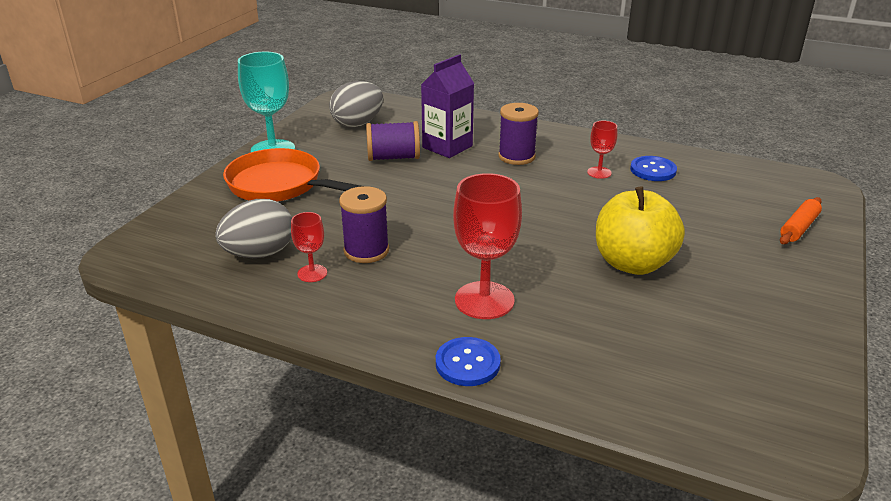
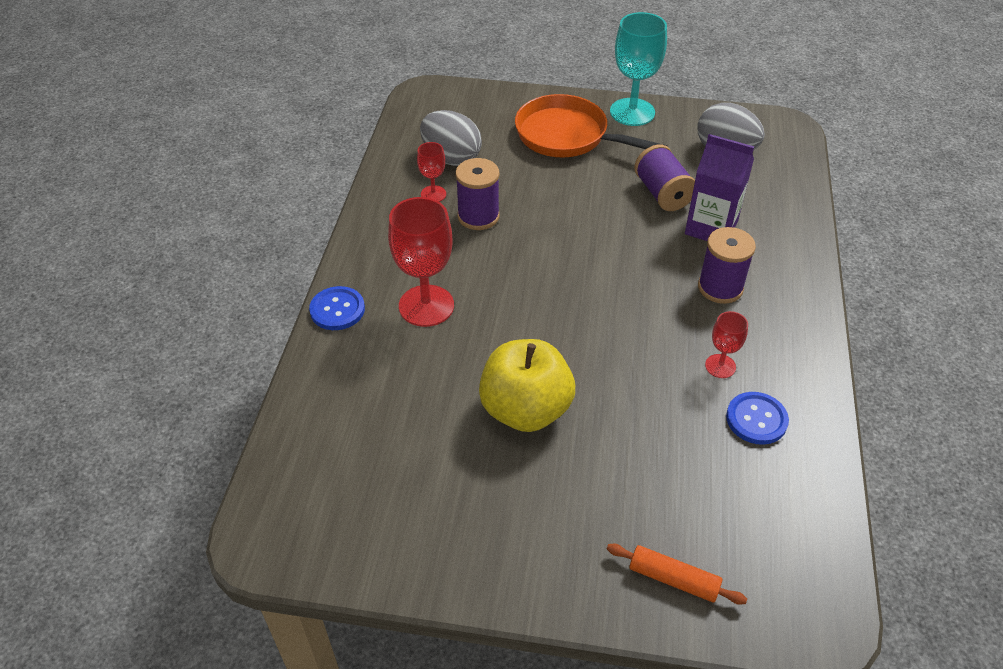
camera: 75 degrees right, 15 degrees up
orange pan [223,148,361,202] -> orange pan turned 75 degrees counterclockwise [515,94,668,157]

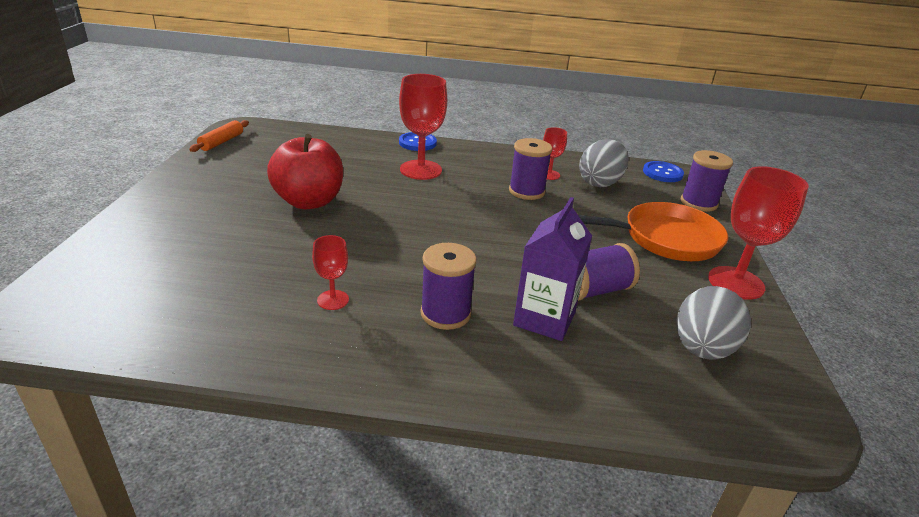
camera: 85 degrees right, 15 degrees down
yellow apple [479,339,575,432] -> red apple [267,134,343,209]
orange pan [515,94,668,157] -> orange pan turned 60 degrees clockwise [578,202,728,261]
orange rolling pin [607,544,747,605] -> orange rolling pin moved to [189,120,249,152]
turquoise goblet [610,12,667,126] -> red goblet [708,166,809,300]
blue button [726,392,789,445] -> blue button moved to [643,161,684,182]
none -> purple spool [681,150,733,212]

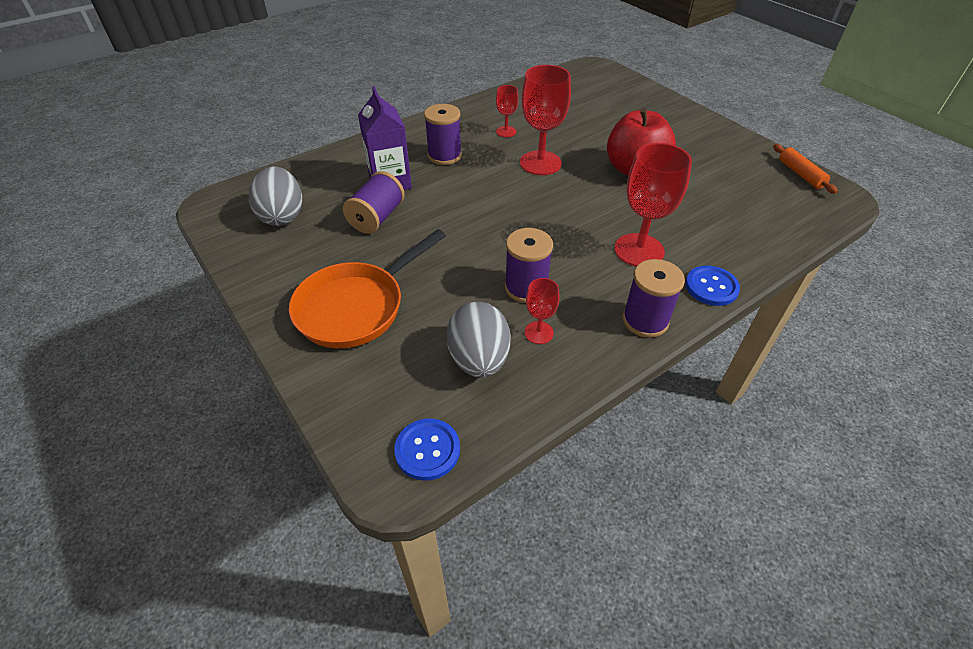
camera: 140 degrees right, 15 degrees up
purple spool [681,150,733,212] -> purple spool moved to [623,259,685,338]
red goblet [708,166,809,300] -> red goblet moved to [520,65,571,175]

